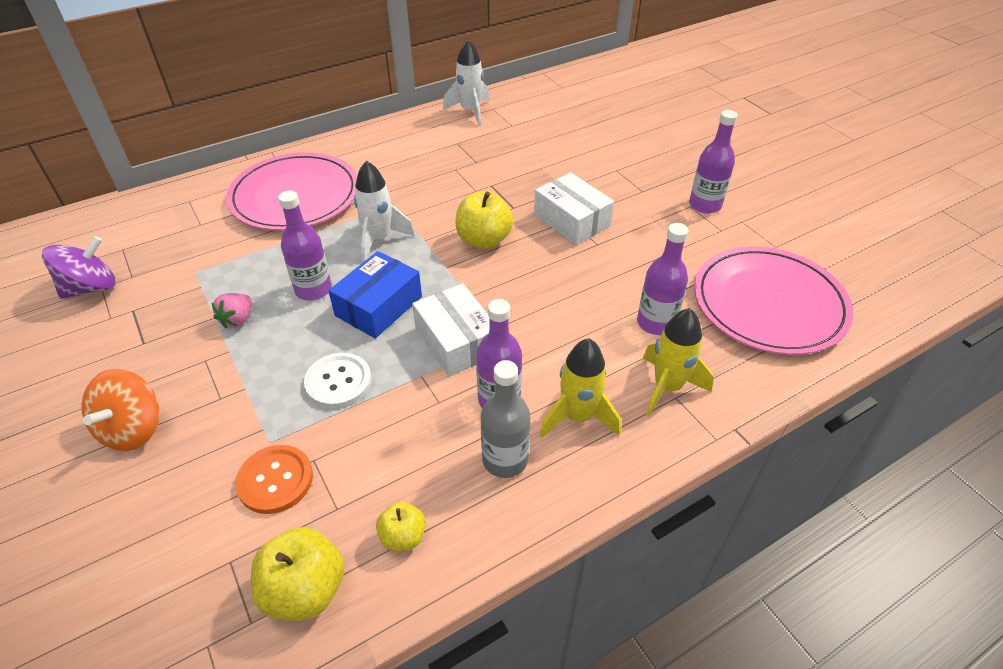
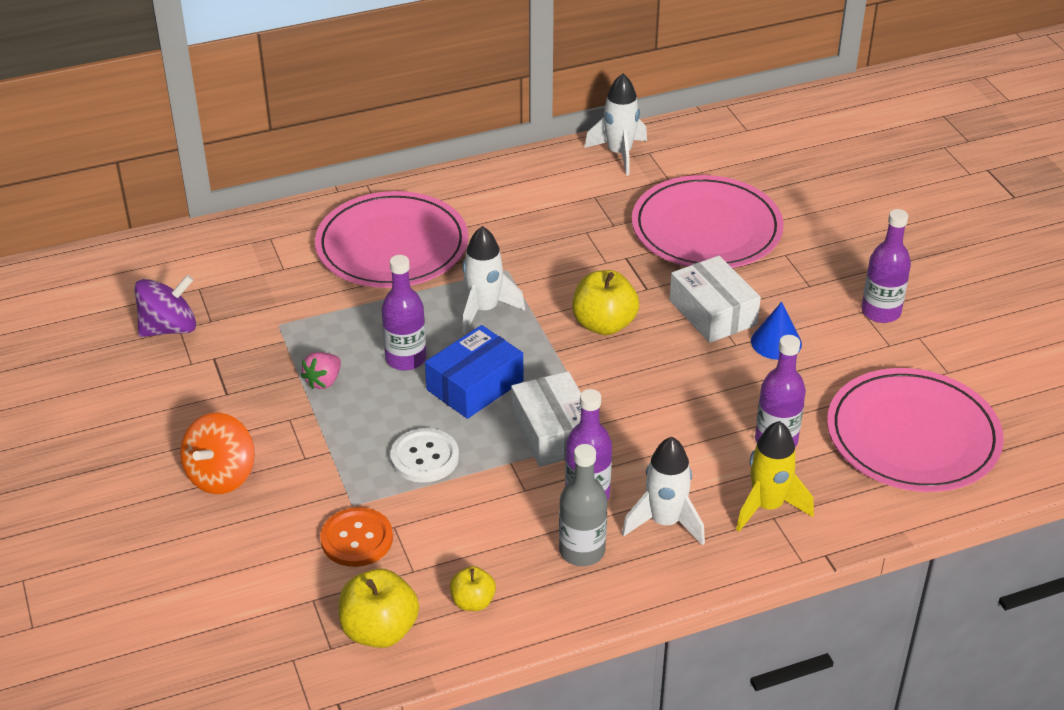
camera: 10 degrees right, 5 degrees down
yellow rocket [540,338,621,438] -> white rocket [622,437,705,546]
none -> pink plate [632,175,784,268]
none -> blue cone [751,302,802,360]

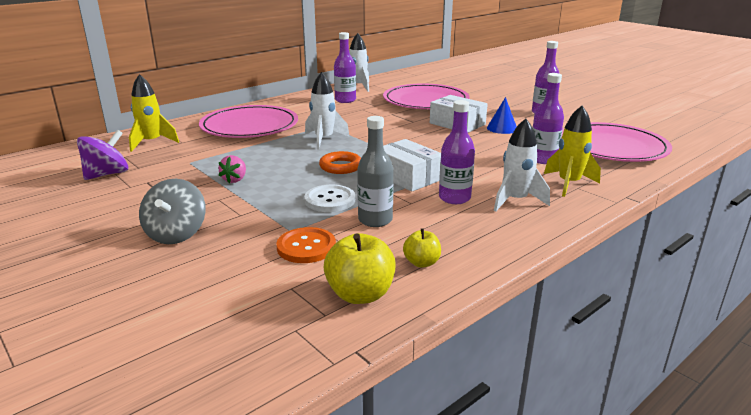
camera: 20 degrees left, 15 degrees down
orange spinning top [180,412,255,494] -> grey spinning top [139,179,206,244]
purple bottle [382,255,426,370] -> purple bottle moved to [334,32,356,103]
blue box [425,325,523,419] -> orange ring [319,151,361,174]
grey bottle [559,444,607,566] -> grey bottle moved to [357,116,394,227]
yellow apple [572,270,639,335] -> none
none -> yellow rocket [129,74,179,152]

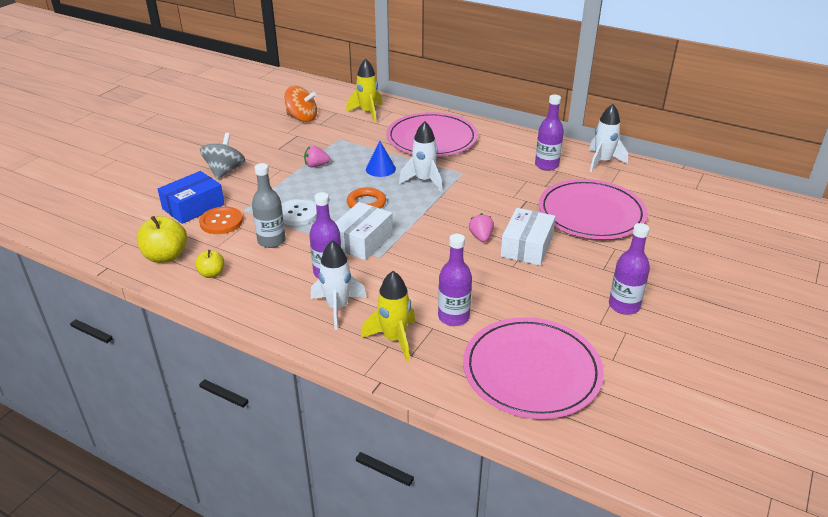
camera: 70 degrees right, 10 degrees up
purple spinning top [77,130,128,180] -> orange spinning top [284,86,317,122]
grey spinning top [139,179,206,244] -> grey spinning top turned 120 degrees clockwise [200,133,245,179]
blue cone [487,97,517,134] -> blue cone moved to [366,141,396,177]
none -> blue box [158,171,225,224]
none -> pink strawberry [469,213,494,242]

